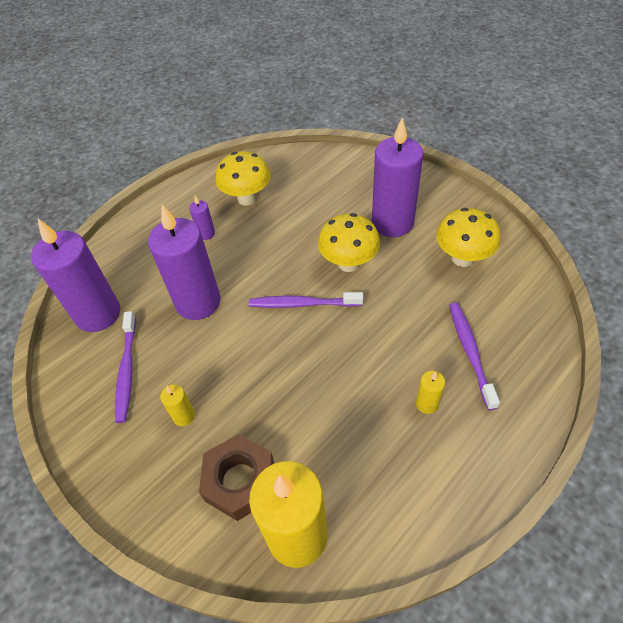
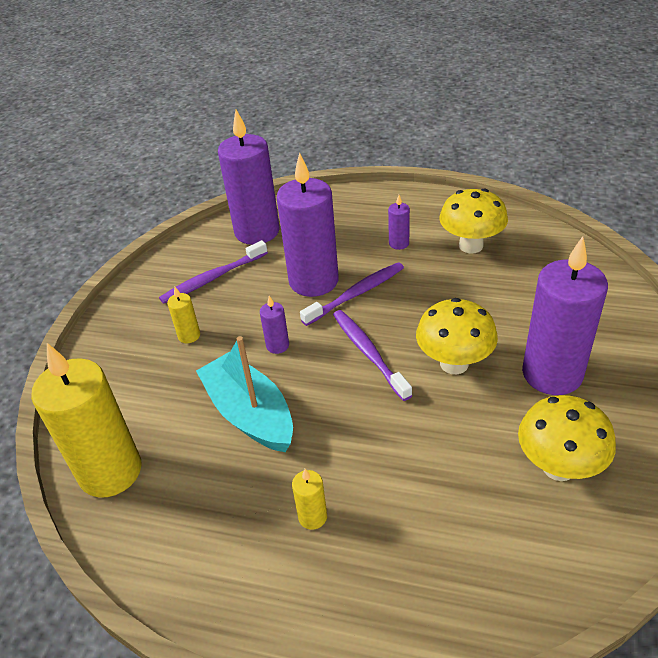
camera: 60 degrees right, 10 degrees down
brown nut [199,434,274,521] -> none
purple toothbrush [449,302,500,410] -> purple toothbrush moved to [300,262,404,326]
none -> turquoise boat [196,336,293,452]
none -> purple candle [260,296,289,354]

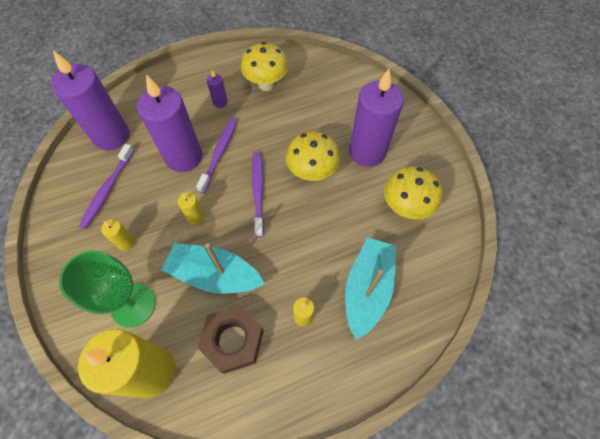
camera: 40 degrees left, 20 degrees up
purple candle [260,296,289,354] -> yellow candle [178,192,204,225]
purple toothbrush [333,310,412,401] -> purple toothbrush turned 60 degrees clockwise [252,152,264,237]
none -> green goblet [59,250,156,328]
none -> brown nut [197,305,264,374]
none -> turquoise boat [345,237,396,340]

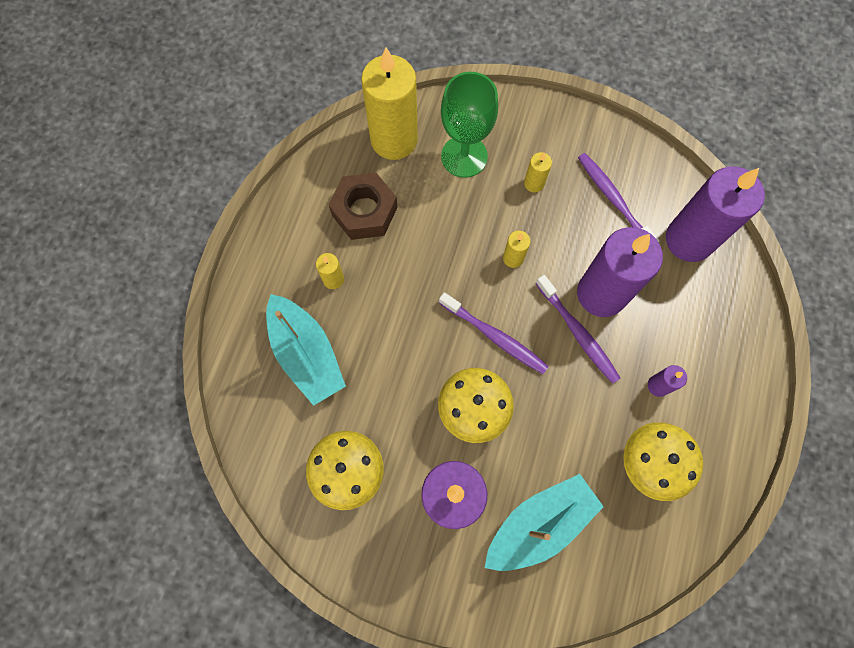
camera: 130 degrees right, 10 degrees up
turquoise boat [162,243,265,294] -> turquoise boat moved to [485,474,604,571]

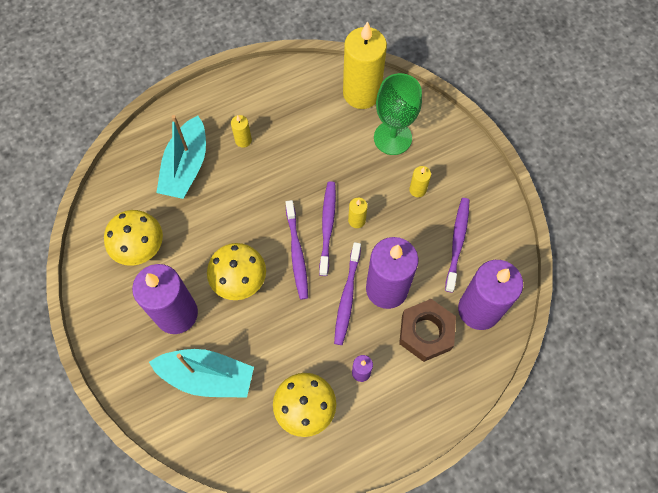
camera: 45 degrees right, 5 degrees down
brown nut [329,173,398,240] -> brown nut moved to [399,299,456,362]
none -> purple toothbrush [319,181,336,276]

